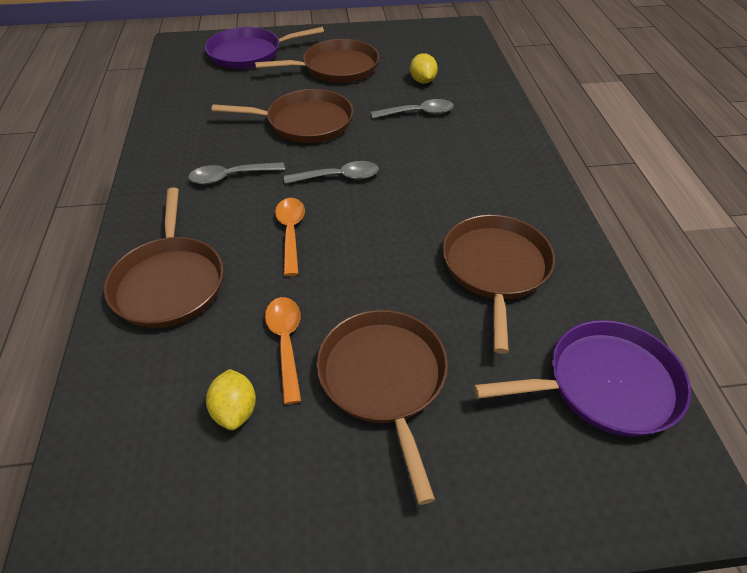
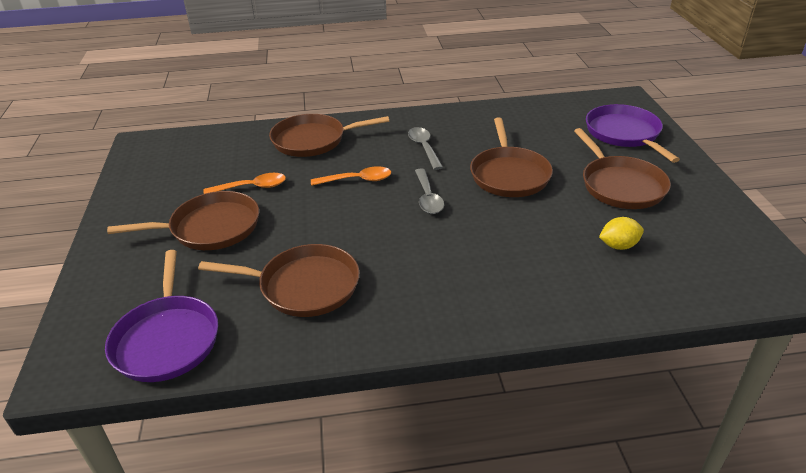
camera: 90 degrees right, 10 degrees down
yellow lemon [206,369,256,430] -> none
grey spoon [371,99,454,119] -> none

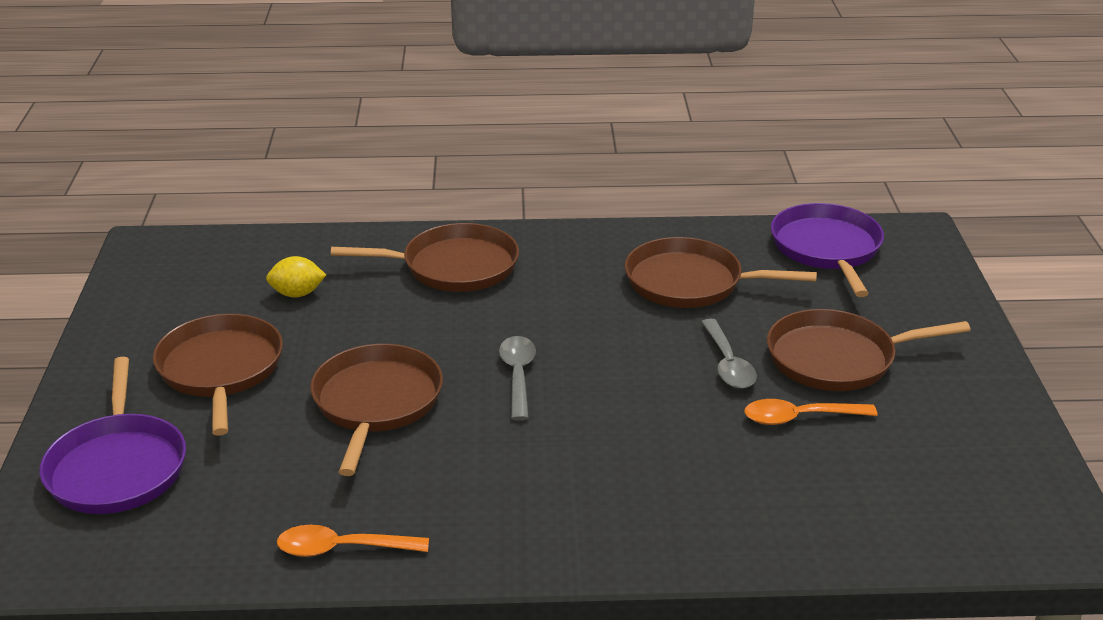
camera: 175 degrees left, 5 degrees down
brown pan [269,114,389,157] -> brown pan moved to [331,223,519,292]
orange spoon [311,166,391,186] -> orange spoon moved to [277,525,429,557]
grey spoon [408,127,443,170] -> grey spoon moved to [701,319,757,389]

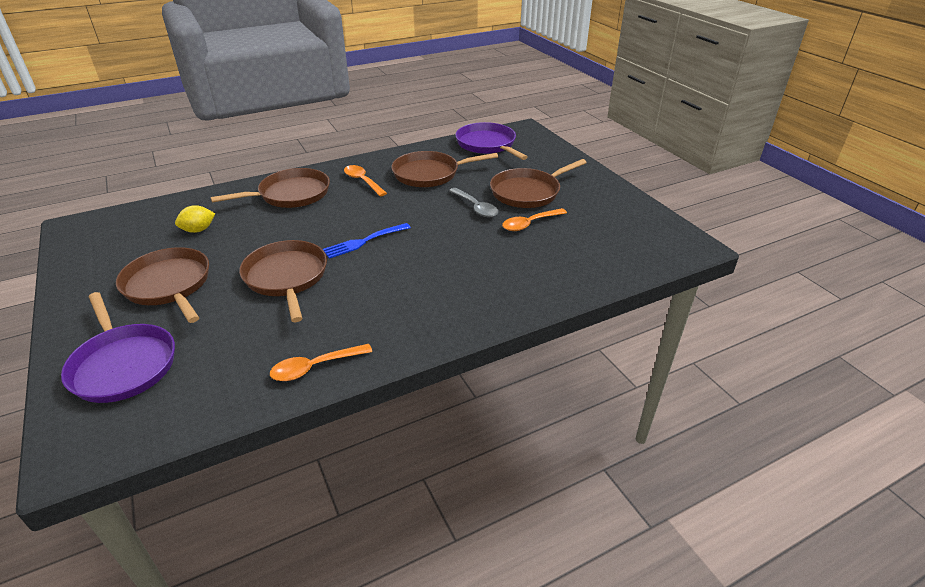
camera: 25 degrees left, 5 degrees up
grey spoon [499,336,536,421] -> blue fork [323,223,411,259]
none -> orange spoon [344,165,387,196]

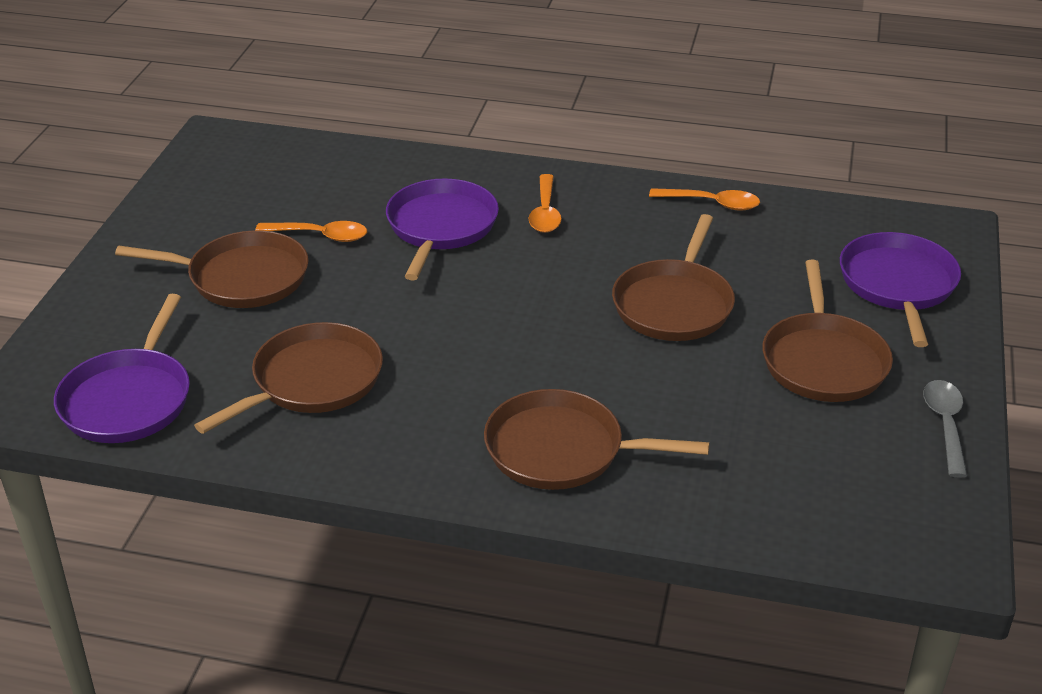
camera: 140 degrees left, 0 degrees up
yellow lemon [175,205,215,233] -> none
blue fork [323,223,411,259] -> none
orange spoon [344,165,387,196] -> orange spoon moved to [528,174,562,233]
brown pan [391,151,498,187] -> brown pan turned 75 degrees counterclockwise [194,322,383,434]
grey spoon [449,188,498,217] -> grey spoon moved to [923,380,967,478]
none -> purple pan [386,179,499,281]

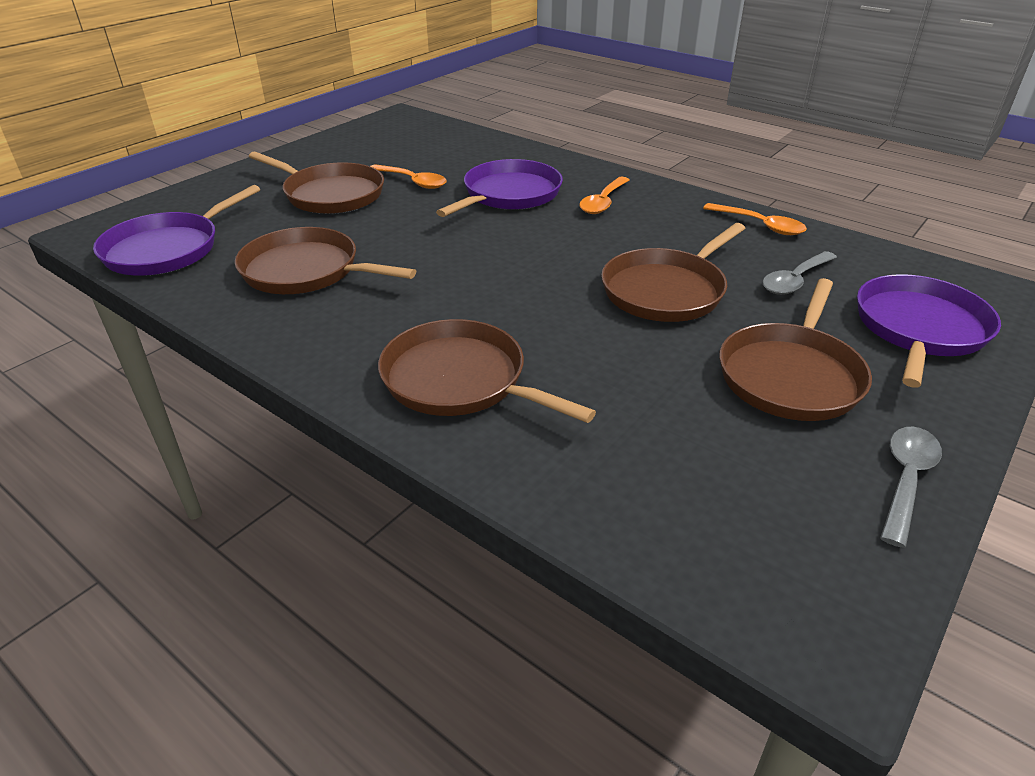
camera: 25 degrees right, 0 degrees up
brown pan [194,322,383,434] -> brown pan turned 135 degrees counterclockwise [235,227,416,294]
none -> grey spoon [762,251,837,295]

